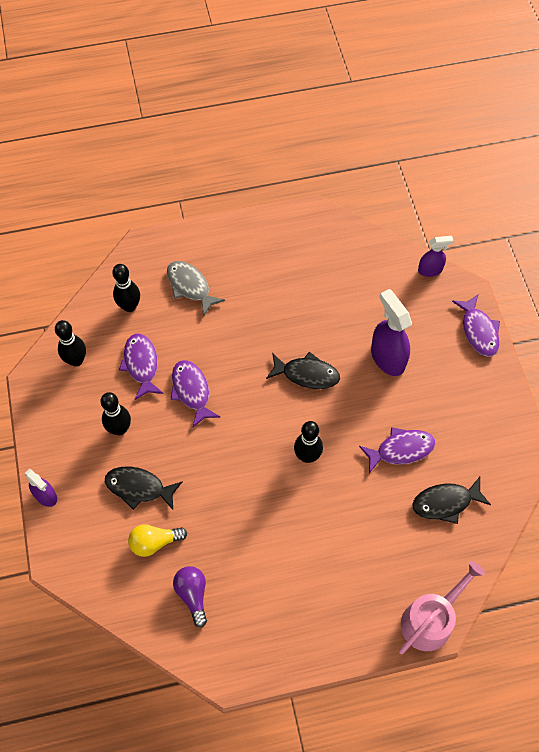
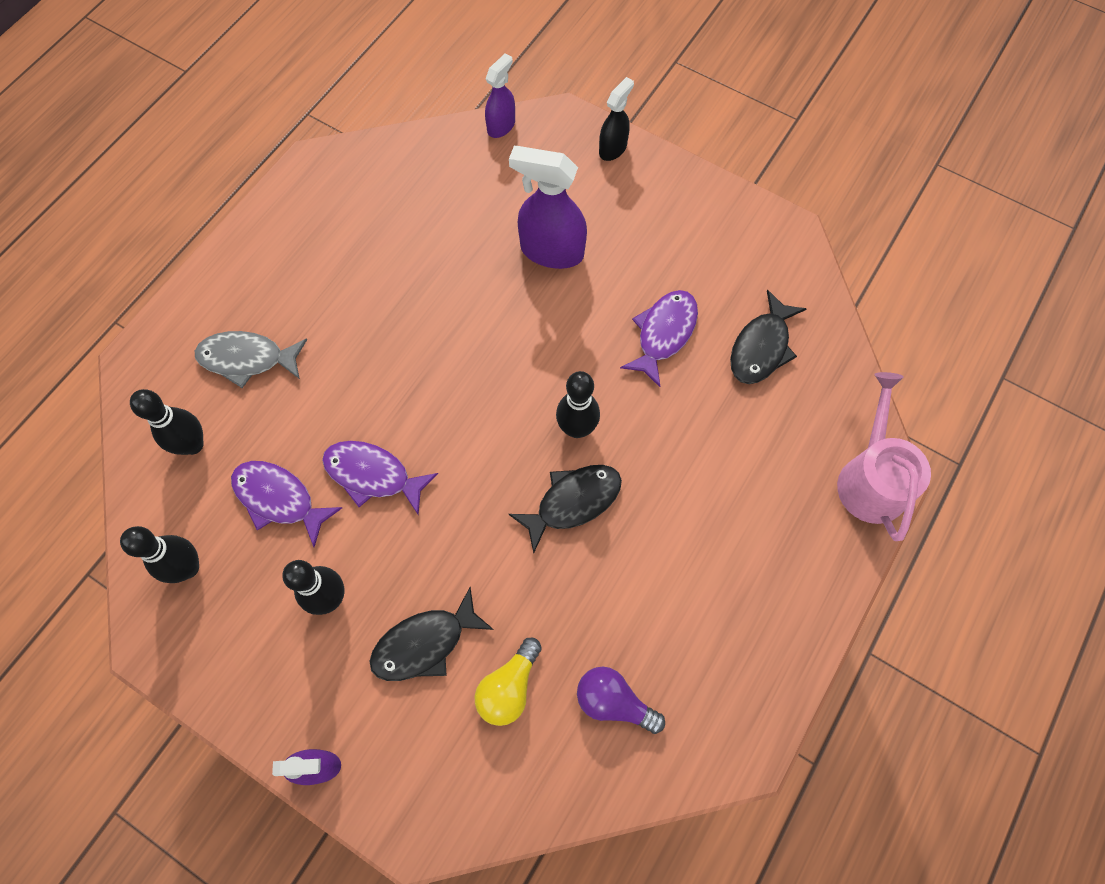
camera: 45 degrees left, 5 degrees up
black fish [266,352,340,389] -> black fish moved to [508,465,622,553]
purple fish [452,295,500,357] -> black spray bottle [599,77,634,161]

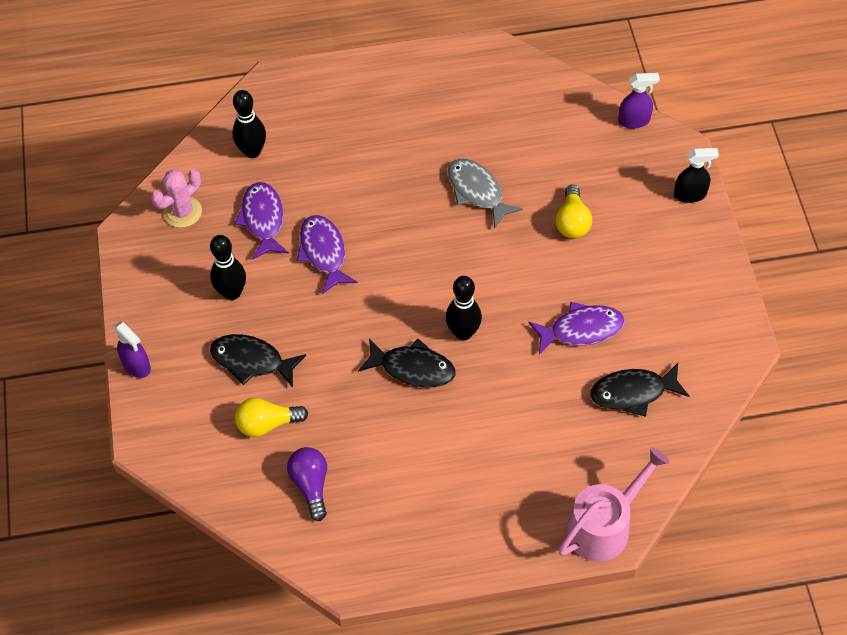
camera: 50 degrees right, 10 degrees down
black bowling pin [120,526,199,583] -> pink cactus [151,169,202,228]
grey fish [195,331,307,388] -> grey fish moved to [448,159,523,228]
purple spray bottle [509,146,587,269] -> yellow light bulb [556,185,592,239]

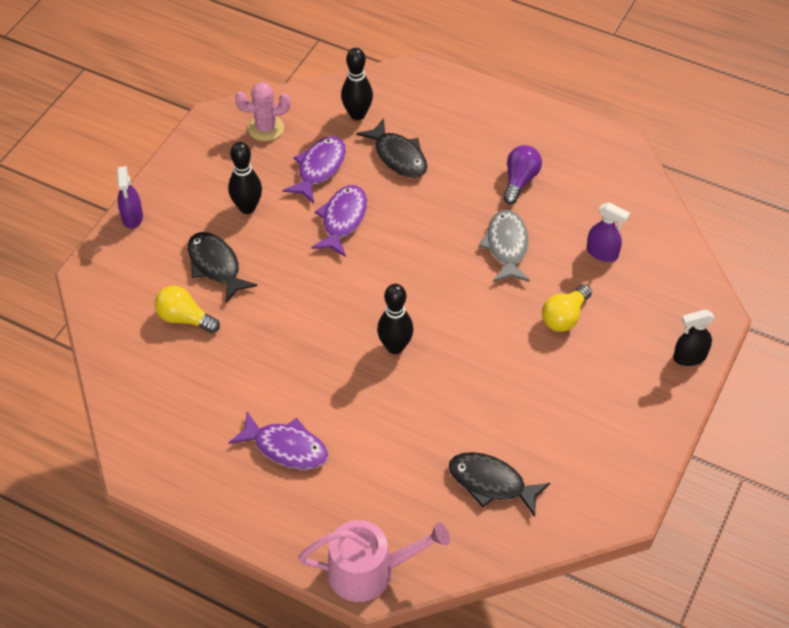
camera: 35 degrees right, 5 degrees down
purple light bulb [287,447,327,521] -> purple light bulb moved to [503,145,542,204]
black fish [358,338,455,388] -> black fish moved to [357,118,427,178]
purple fish [529,302,625,354] -> purple fish moved to [229,412,328,470]
purple spray bottle [618,73,660,129] -> purple spray bottle moved to [587,202,630,262]
black spray bottle [674,148,719,203] -> black spray bottle turned 135 degrees clockwise [673,309,715,366]

